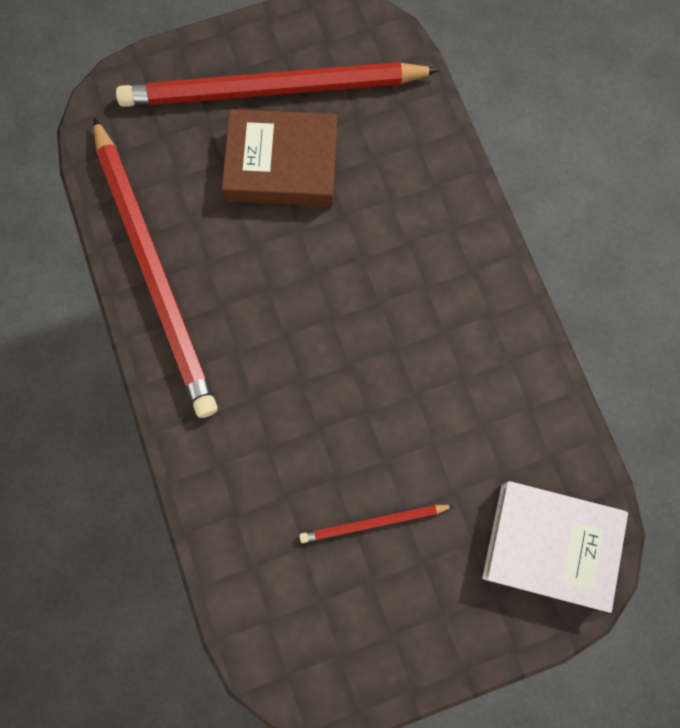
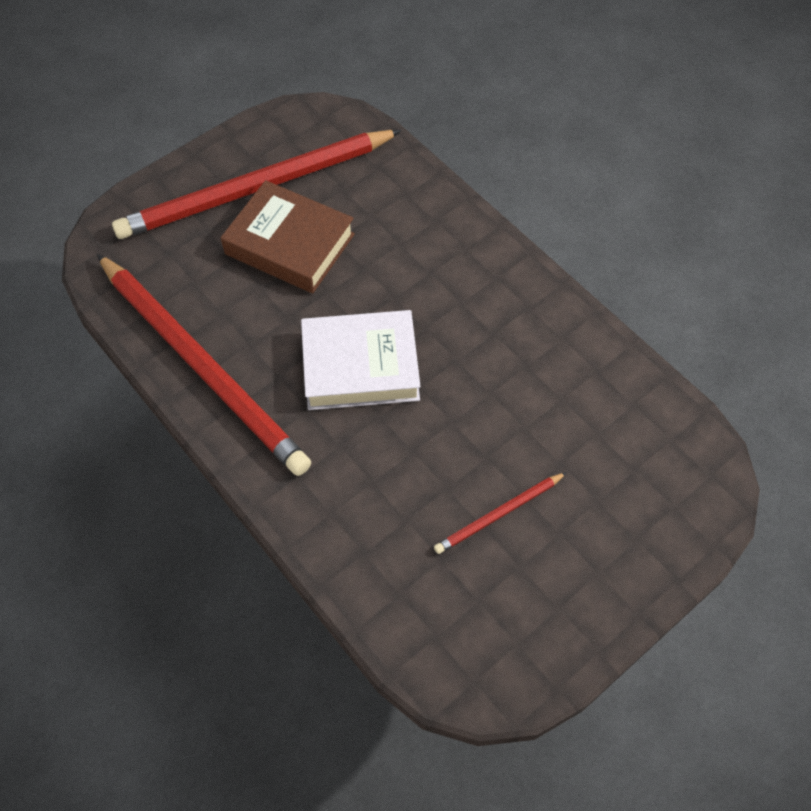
camera: 20 degrees left, 15 degrees down
brown book [222,109,337,207] -> brown book turned 45 degrees clockwise [221,180,355,293]
white book [482,481,628,613] -> white book moved to [301,310,421,410]

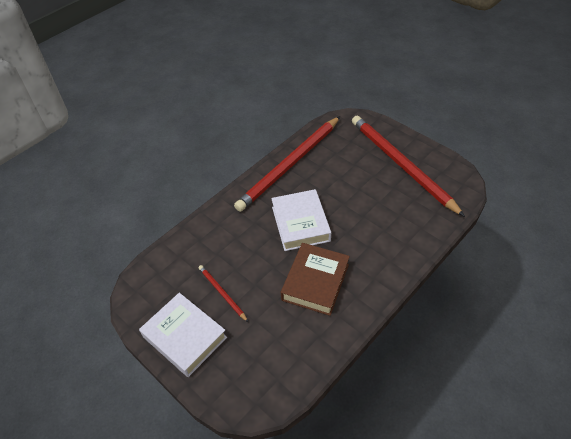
camera: 85 degrees right, 10 degrees down
brown book [221,180,355,293] -> brown book moved to [281,243,350,316]
none -> white book [139,293,227,377]

